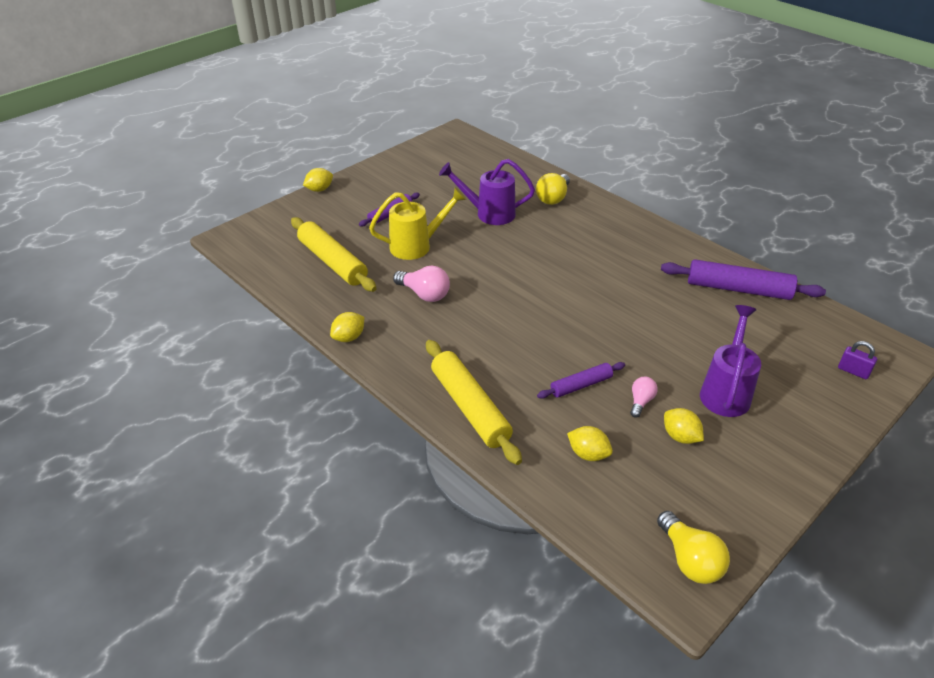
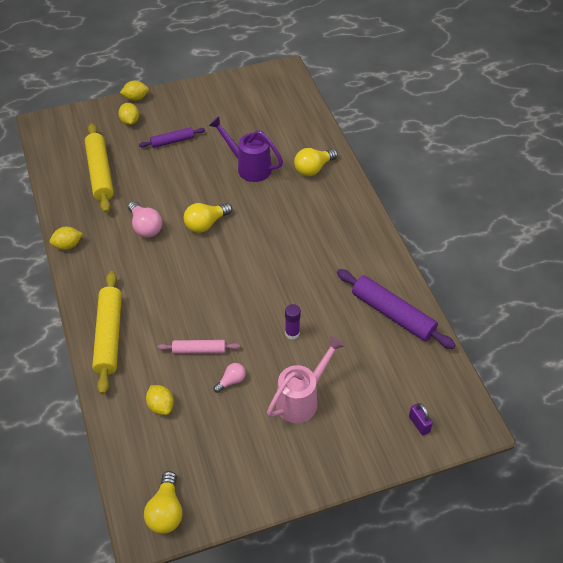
camera: 25 degrees right, 10 degrees up
yellow watering can [369,187,467,260] -> none
purple rolling pin [537,362,625,399] -> pink rolling pin [157,340,240,354]
yellow lemon [664,408,704,444] -> yellow lemon moved to [118,103,139,125]
purple watering can [700,305,761,417] -> pink watering can [267,336,345,423]
none -> yellow light bulb [184,203,232,233]
none -> purple glue stick [285,304,301,340]

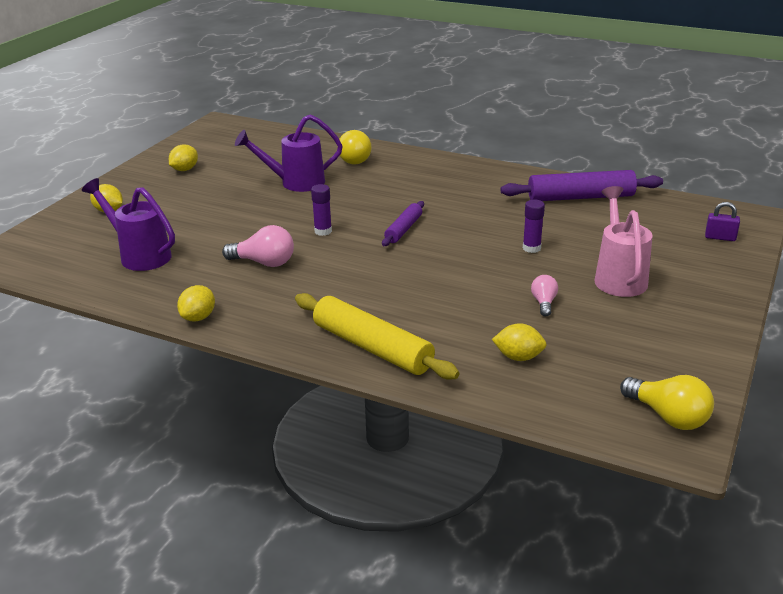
camera: 45 degrees left, 20 degrees down
yellow rolling pin [85,123,114,213] -> purple watering can [82,178,175,271]
yellow lemon [120,81,149,101] -> yellow lemon moved to [169,144,198,171]
purple rolling pin [139,127,205,148] -> purple rolling pin moved to [382,201,424,246]
pink rolling pin [157,340,240,354] -> none
yellow light bulb [184,203,232,233] -> purple glue stick [311,184,332,236]

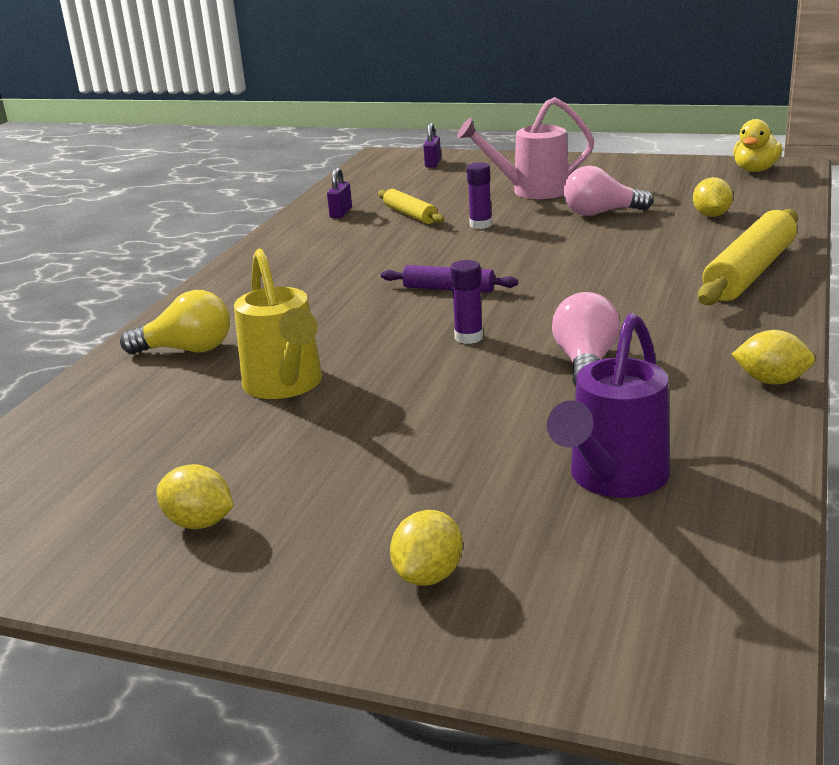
camera: 95 degrees left, 5 degrees down
purple watering can [235,114,342,192] -> yellow watering can [234,249,322,399]
purple rolling pin [501,170,663,201] -> purple padlock [327,168,352,218]
pink light bulb [531,275,558,317] -> pink light bulb [564,166,653,216], size x1.66
yellow light bulb [620,375,714,430] -> yellow duck [733,119,782,172]
none -> yellow rolling pin [378,189,444,224]

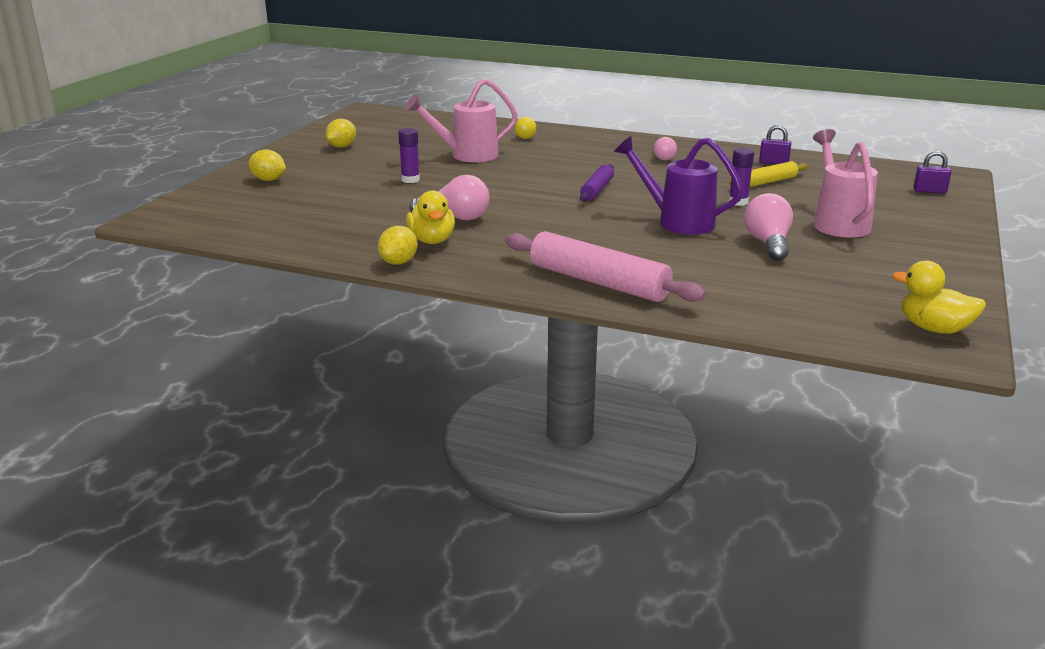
camera: 90 degrees right, 0 degrees up
yellow light bulb [120,290,230,354] -> yellow light bulb [515,117,536,139], size x0.60
yellow watering can [234,249,322,399] -> pink watering can [405,78,518,162]
purple glue stick [450,260,483,344] -> purple glue stick moved to [398,128,420,183]
purple watering can [547,313,670,498] -> purple watering can moved to [614,136,744,235]
yellow lemon [693,177,733,217] -> none
yellow rolling pin [698,209,798,305] -> pink rolling pin [505,231,706,302]
none -> yellow duck [406,191,455,244]
none -> pink light bulb [653,137,677,160]

